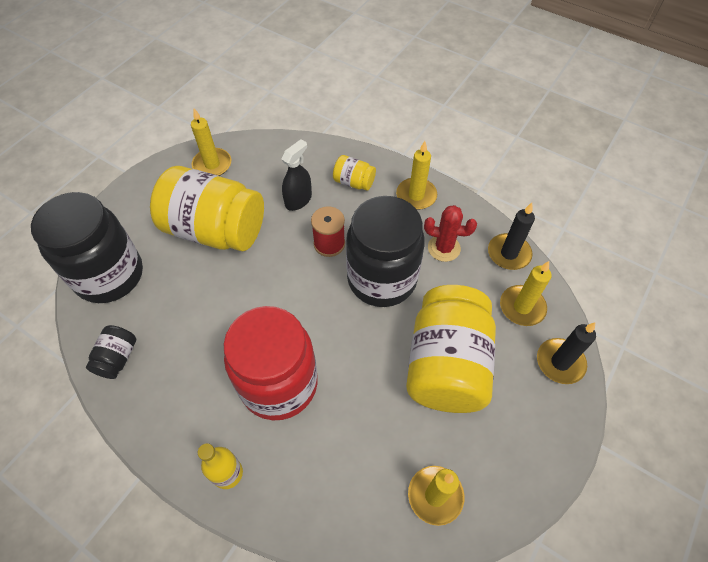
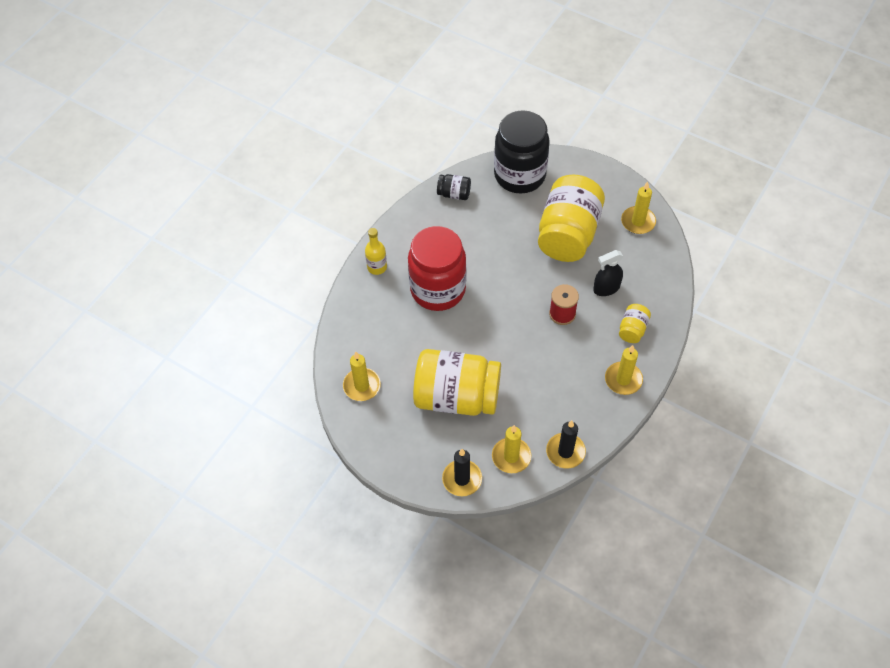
camera: 90 degrees right, 0 degrees up
black spray bottle [281,139,312,211] -> black spray bottle turned 120 degrees clockwise [593,250,623,296]
black jar [346,196,425,307] -> none
red cactus [424,205,477,262] -> none

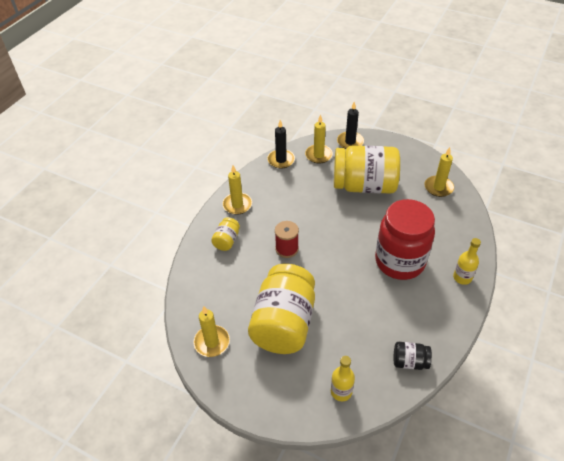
camera: 175 degrees right, 10 degrees down
black jar [494,110,550,193] -> yellow bottle [331,356,355,401]
black spray bottle [593,250,623,296] -> none

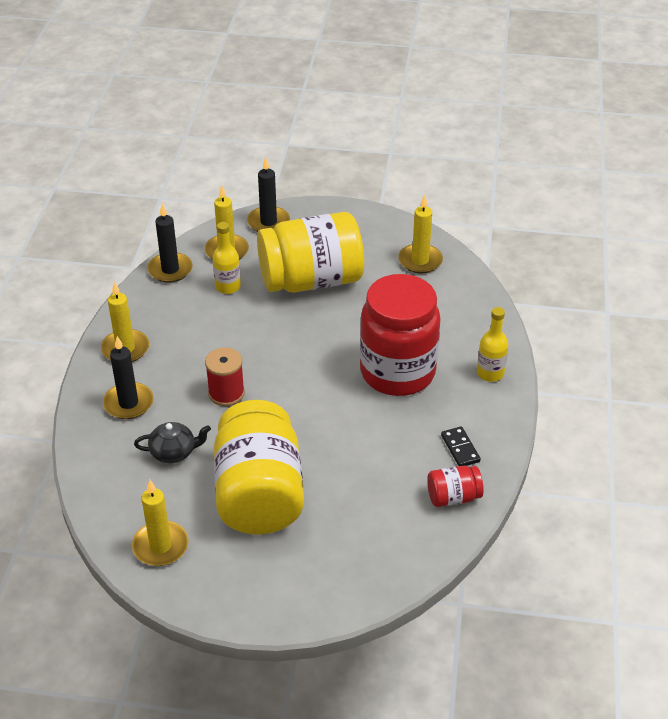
camera: 20 degrees left, 5 degrees down
yellow jar [211,217,240,251] -> black candle [103,336,154,419]
yellow bottle [331,356,355,401] -> yellow bottle moved to [213,222,241,294]
black jar [394,342,432,370] -> red jar [427,466,484,507]
none -> black teapot [134,422,211,463]
none -> black domino [441,426,481,466]

